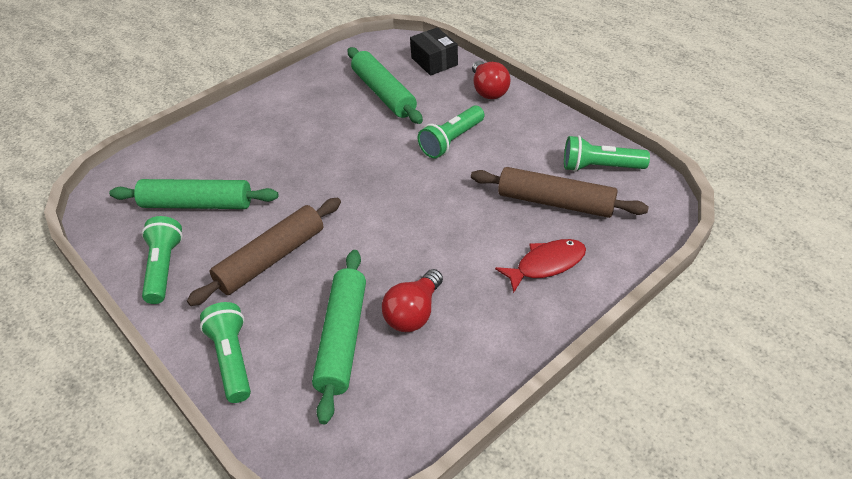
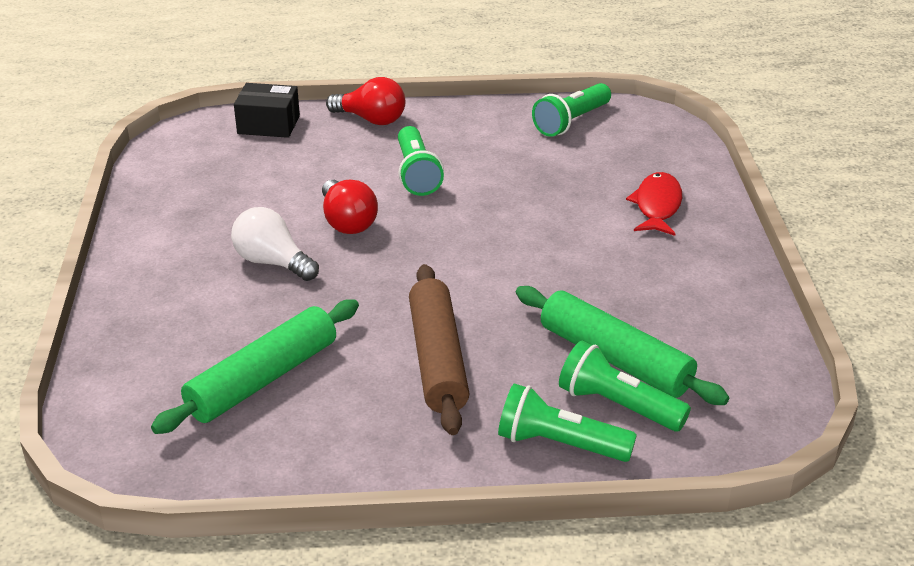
camera: 55 degrees left, 10 degrees down
green flashlight [142,216,183,304] -> green flashlight moved to [559,341,691,431]
green rolling pin [348,47,423,124] -> none
red light bulb [382,269,443,332] -> red light bulb moved to [322,180,378,234]
brown rolling pin [471,167,649,218] -> none
none -> white light bulb [231,207,319,281]

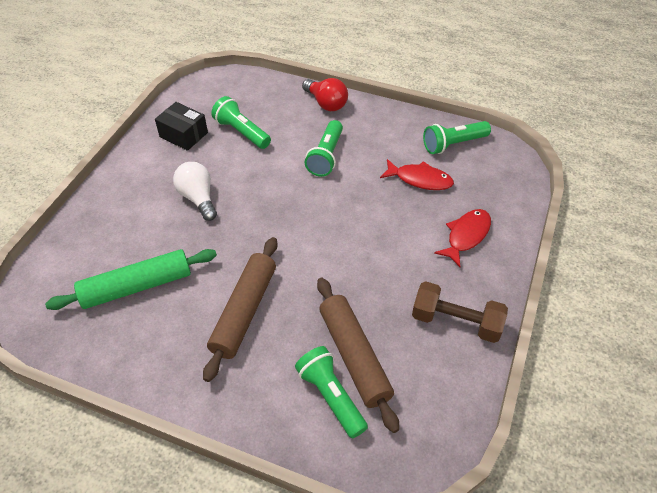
camera: 25 degrees right, 15 degrees up
black box [234,83,300,138] -> black box moved to [155,102,208,151]
red light bulb [322,180,378,234] -> none
green flashlight [498,384,637,462] -> green flashlight moved to [211,96,271,149]
green rolling pin [516,286,729,405] -> brown rolling pin [317,277,399,433]
none -> red fish [380,159,454,190]
none -> brown dumbbell [412,281,508,343]

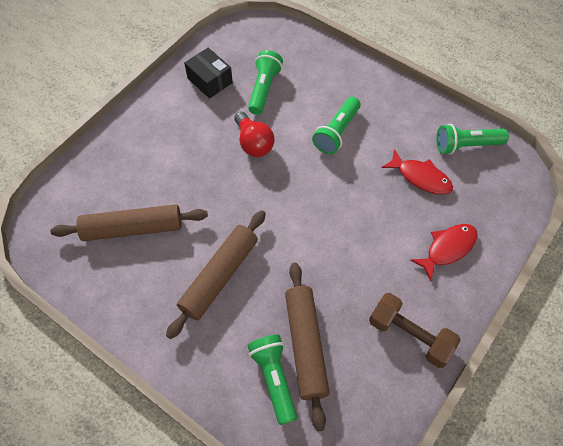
camera: 15 degrees right, 10 degrees up
green rolling pin [45,249,217,310] -> brown rolling pin [51,204,208,241]
white light bulb [173,162,217,221] -> none
green flashlight [211,96,271,149] -> green flashlight turned 45 degrees clockwise [248,50,283,115]
red light bulb [302,78,348,111] -> red light bulb moved to [234,112,275,157]

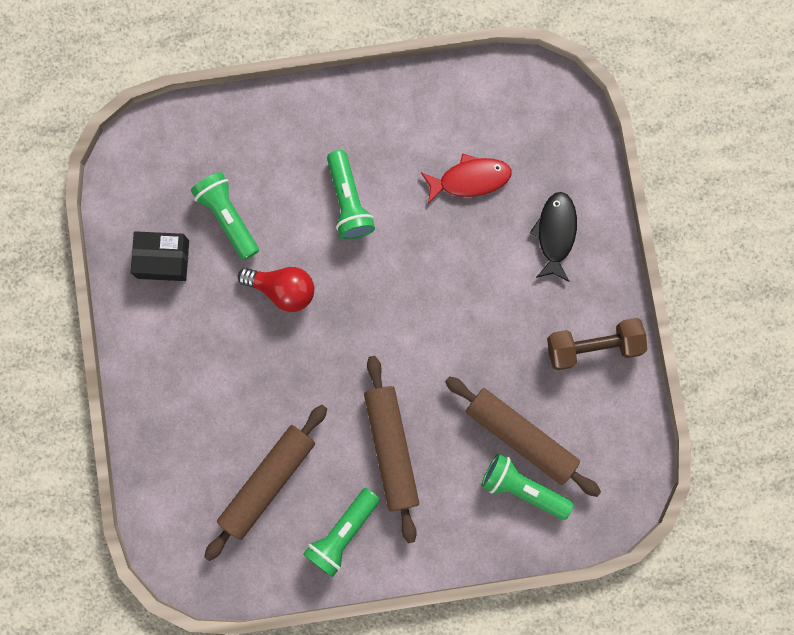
camera: 45 degrees left, 20 degrees up
red fish [410,224,478,281] -> black fish [530,192,577,281]
green flashlight [436,124,509,155] -> green flashlight moved to [303,488,380,578]

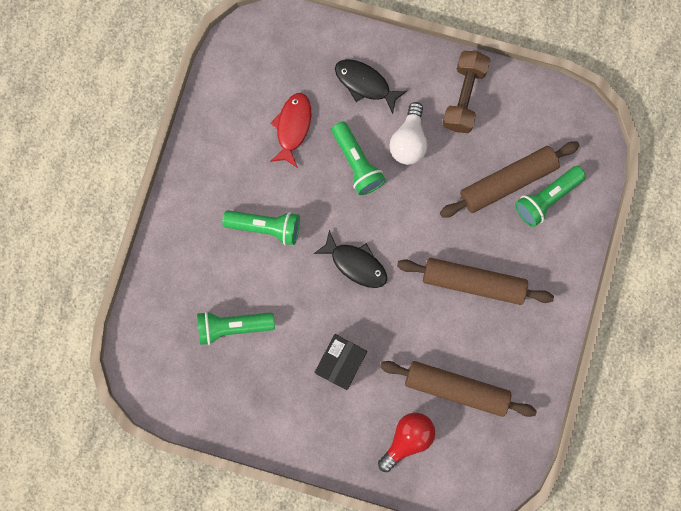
camera: 65 degrees left, 0 degrees up
black box [130,231,189,281] -> black box moved to [314,334,367,390]
brown rolling pin [204,405,327,561] -> brown rolling pin turned 45 degrees counterclockwise [380,361,537,417]
red light bulb [238,267,314,312] -> red light bulb moved to [378,413,435,472]
green flashlight [303,488,380,578] -> green flashlight moved to [332,121,386,195]
none -> black fish [313,230,387,288]
none -> white light bulb [390,102,427,165]

